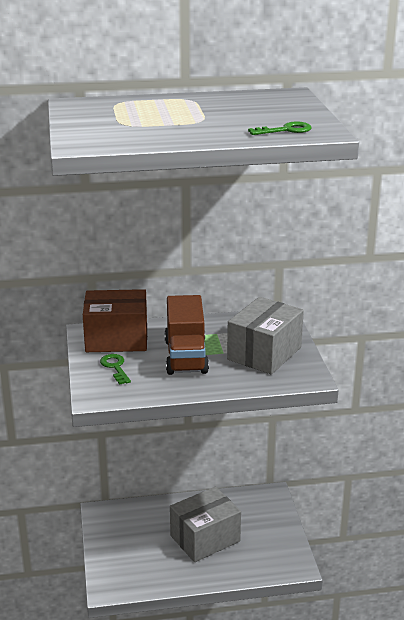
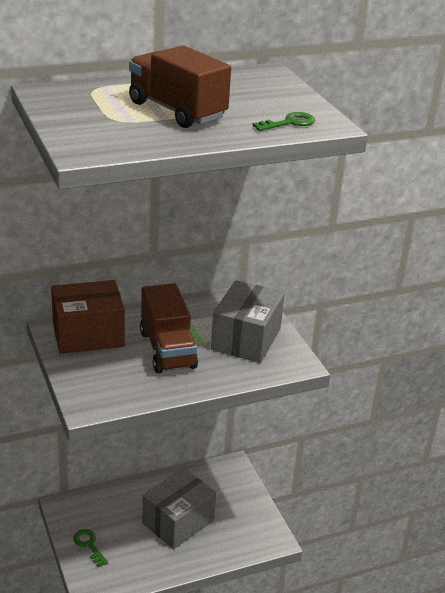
camera: 15 degrees left, 5 degrees up
green key [100,354,131,385] -> green key moved to [73,529,108,567]
none -> brown truck [129,45,231,128]

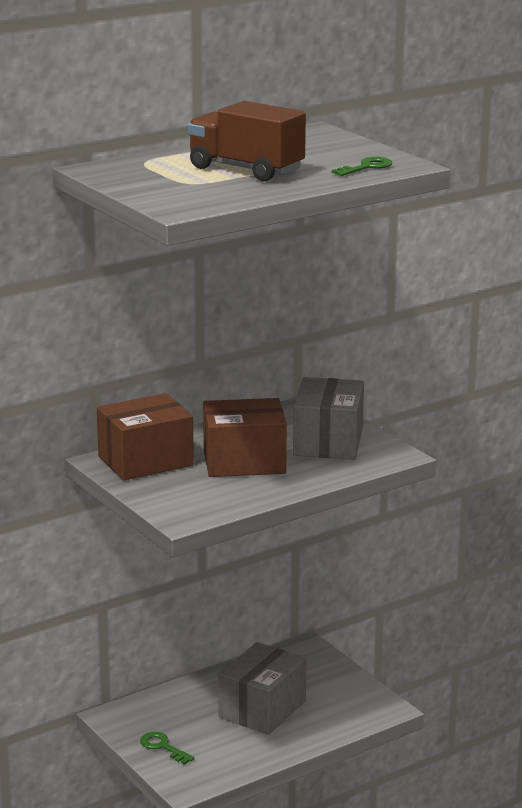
camera: 10 degrees left, 10 degrees down
brown truck [140,283,198,373] -> brown box [203,398,287,477]

